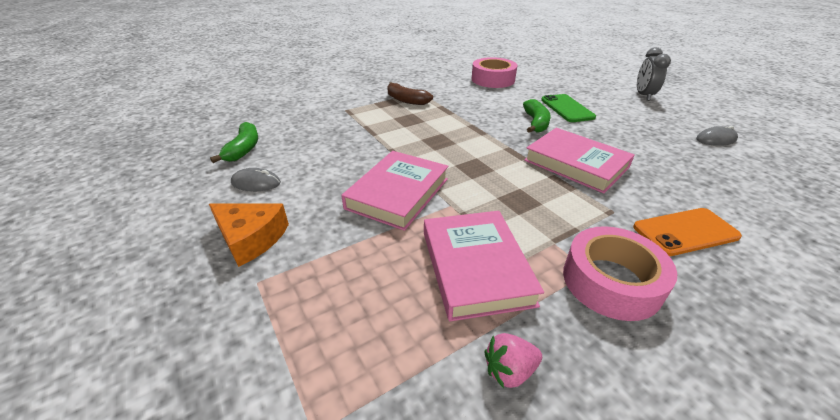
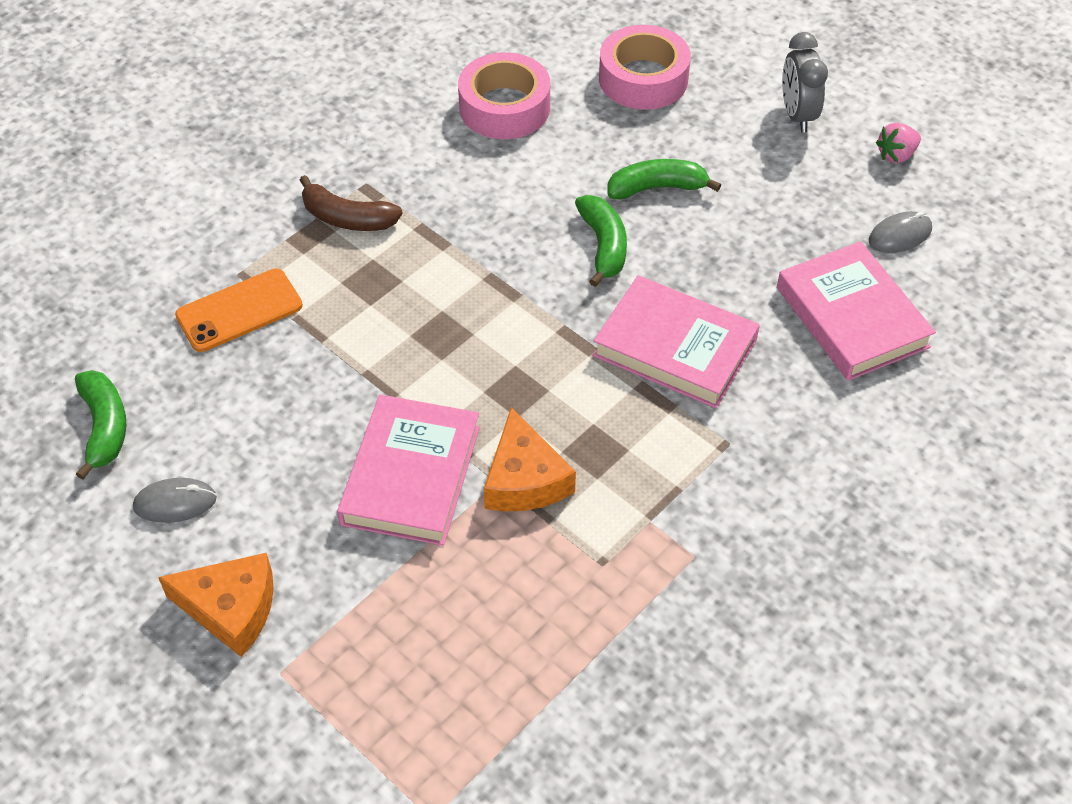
camera: 15 degrees left, 15 degrees up
pink book [424,211,544,322] -> pink book moved to [777,241,936,381]
pink strawberry [484,333,542,388] -> pink strawberry moved to [876,123,921,163]
green phone [541,94,596,122] -> green banana [607,159,721,200]
pink tape [563,226,677,321] -> pink tape moved to [599,25,691,110]
orange phone [633,208,742,256] -> orange phone moved to [175,268,303,352]
none -> orange cheese [484,407,576,511]

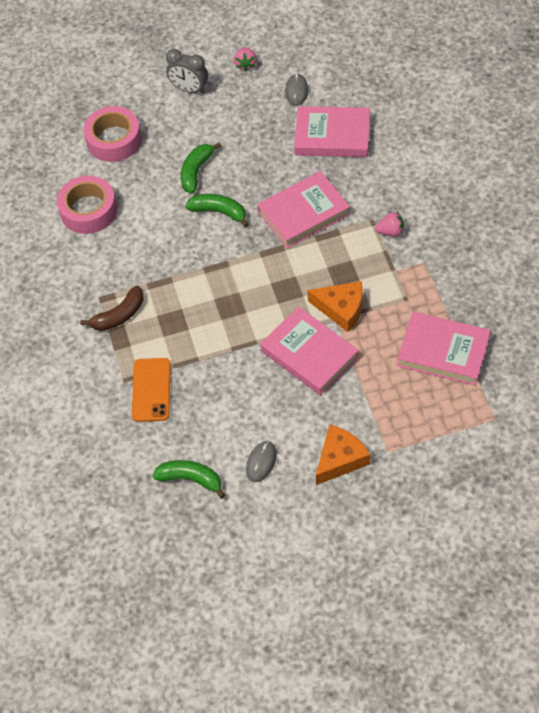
camera: 55 degrees left, 5 degrees up
none -> pink strawberry [375,212,404,237]
none -> pink book [397,312,491,386]

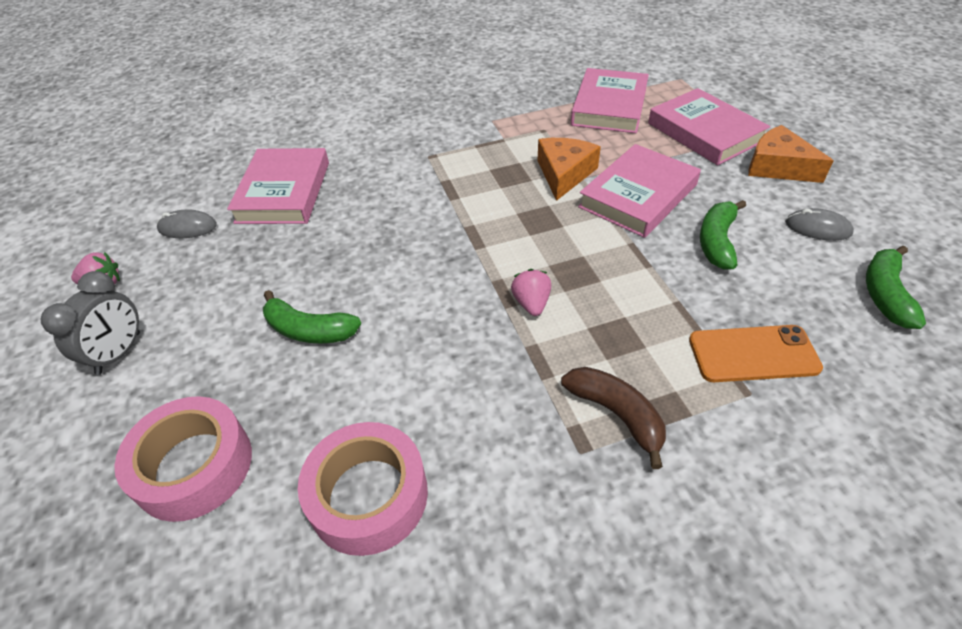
camera: 95 degrees left, 10 degrees down
green banana [185,194,249,228] -> green banana moved to [700,200,746,269]
pink book [257,171,350,249] -> pink book moved to [648,88,771,165]
pink strawberry [375,212,404,237] -> pink strawberry moved to [511,269,551,316]

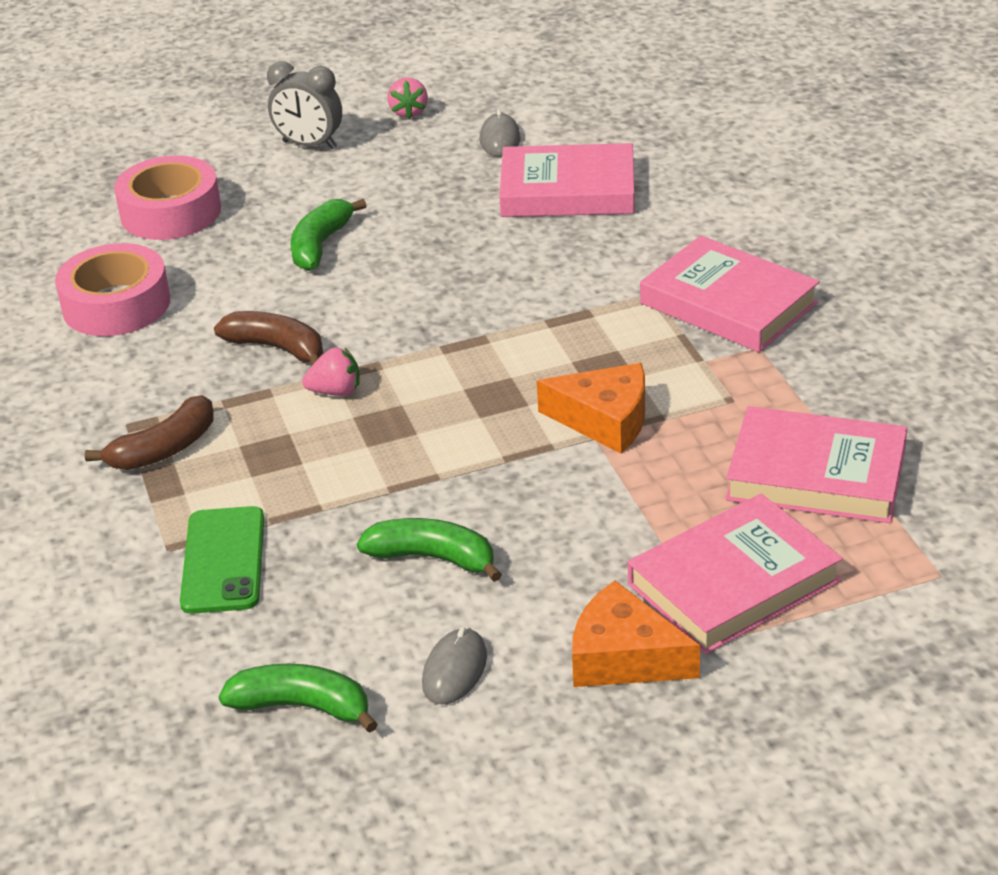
camera: 90 degrees right, 10 degrees down
pink book [578,144,701,238] -> pink book moved to [640,236,820,352]
orange phone [689,325,823,382] -> green phone [180,506,264,614]
orange cheese [748,125,834,183] -> orange cheese turned 105 degrees counterclockwise [572,581,700,687]
none -> brown banana [214,311,323,365]

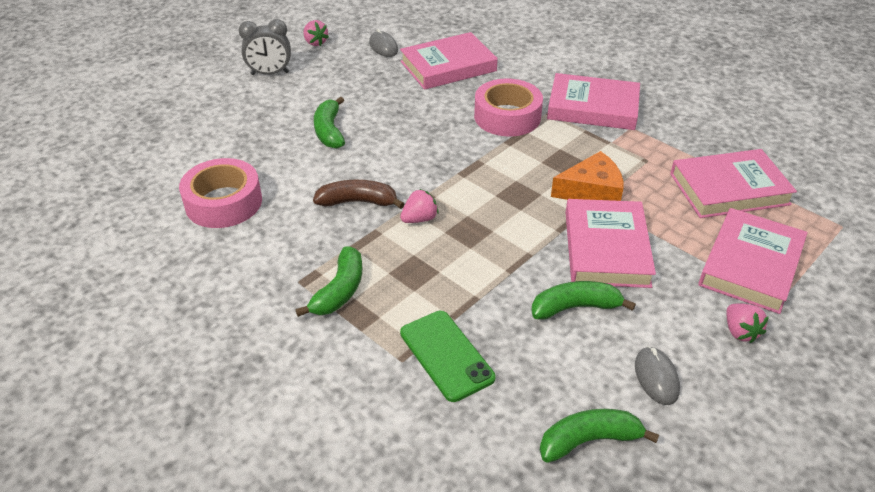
camera: 30 degrees left, 5 degrees up
brown banana [85,395,213,470] -> green banana [296,246,362,317]
pink tape [114,155,221,240] -> pink tape moved to [474,78,543,137]
orange cheese [572,581,700,687] -> pink strawberry [726,304,769,343]
none -> pink book [565,199,656,288]

